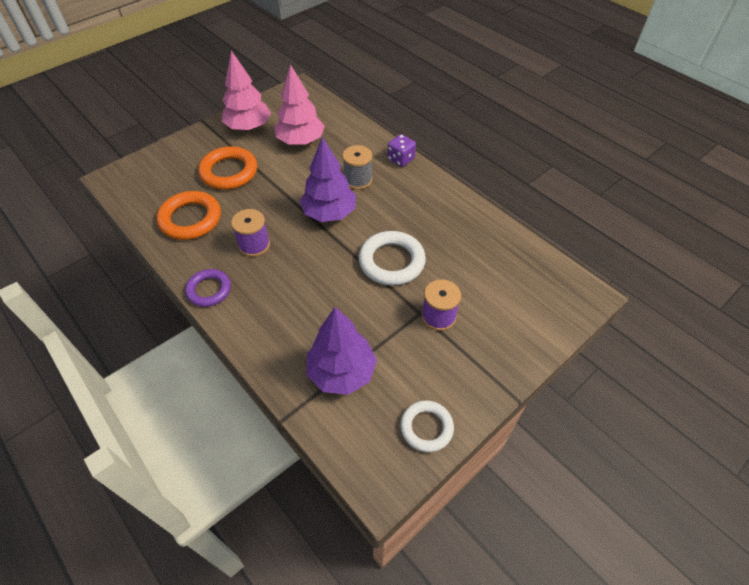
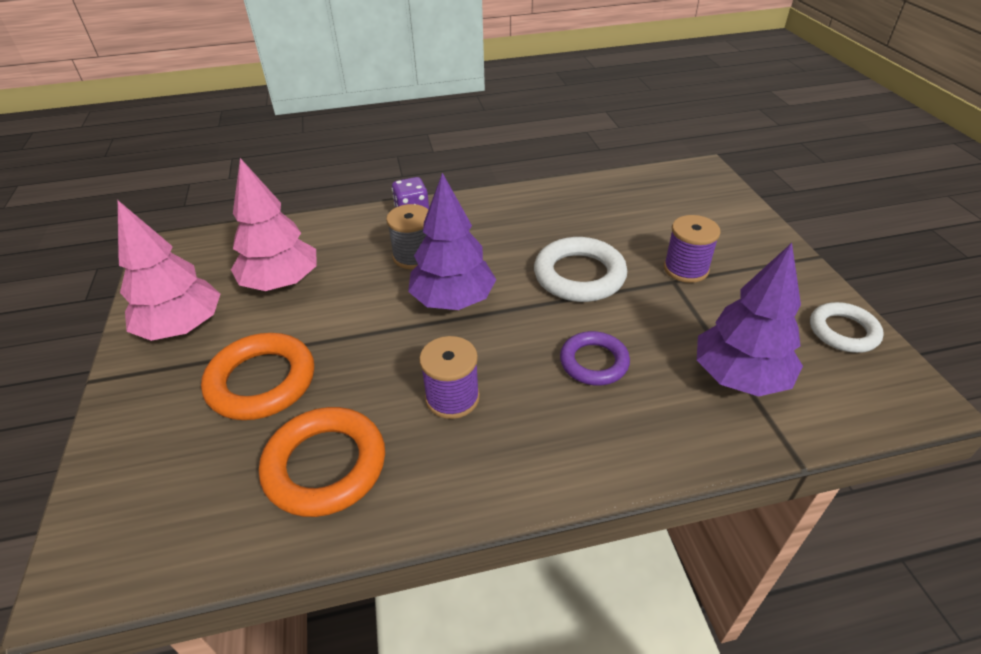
camera: 60 degrees left, 10 degrees down
purple ring [185,269,231,307] -> purple ring moved to [560,331,630,385]

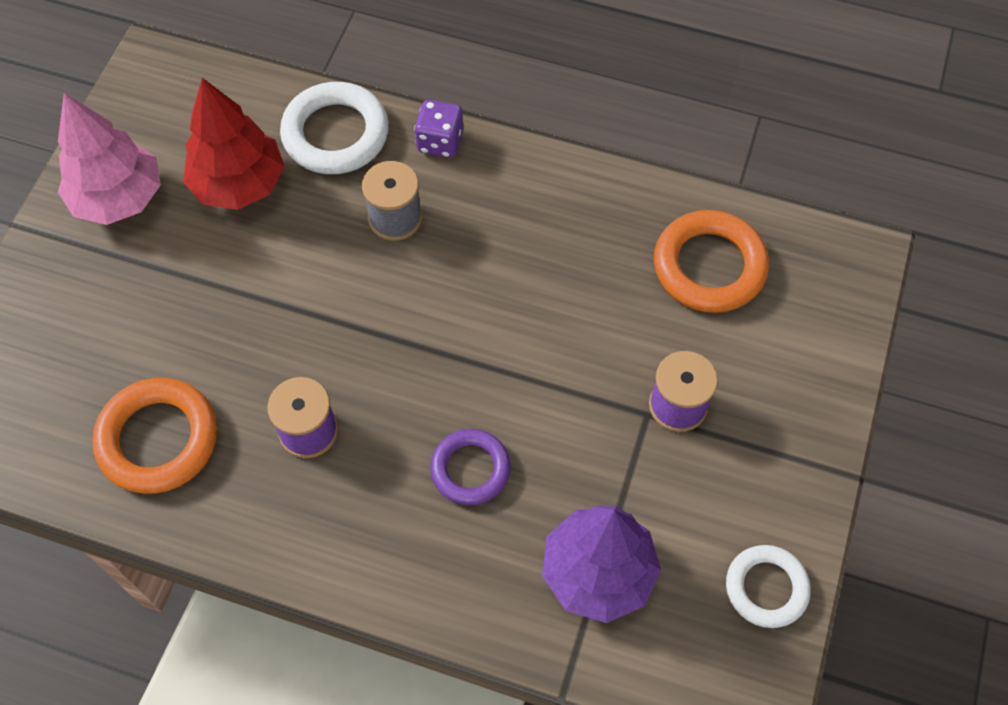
camera: 30 degrees right, 20 degrees up
orange ring [201,333,314,420] -> orange ring moved to [654,210,769,313]
pink tree [231,158,316,291] -> red tree [183,78,285,210]
purple tree [408,173,496,310] -> none
white ring [534,237,627,302] -> white ring moved to [280,82,389,174]

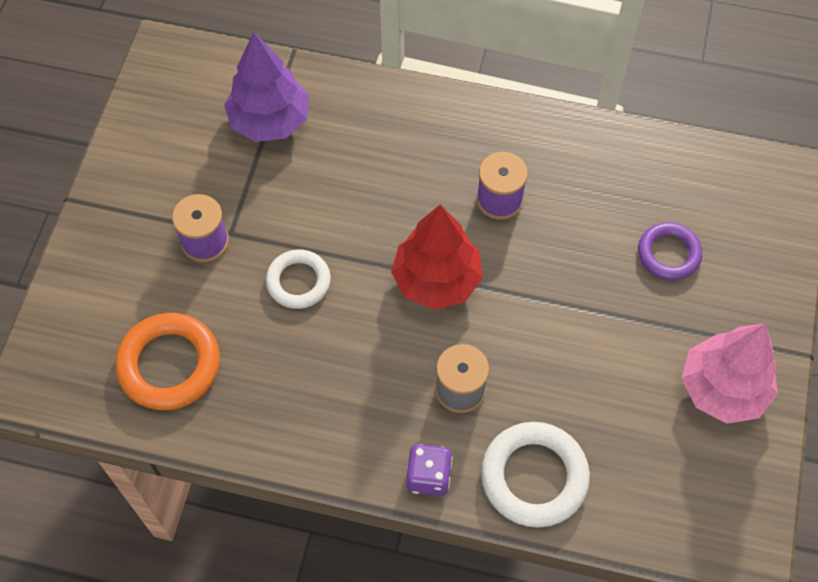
camera: 175 degrees right, 0 degrees up
orange ring [92,378,217,494] -> none
red tree [183,78,285,210] -> red tree moved to [391,204,483,310]
purple ring [430,429,511,505] -> purple ring moved to [638,222,702,281]
white ring [726,545,811,628] -> white ring moved to [266,250,331,309]

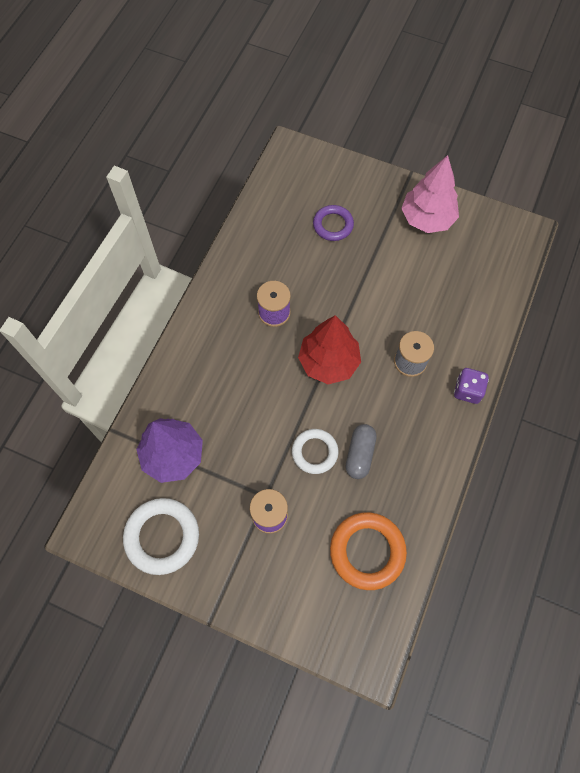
camera: 80 degrees left, 5 degrees up
white ring [481,422,590,527] -> white ring moved to [123,498,199,575]
none -> grey capsule [346,424,377,479]

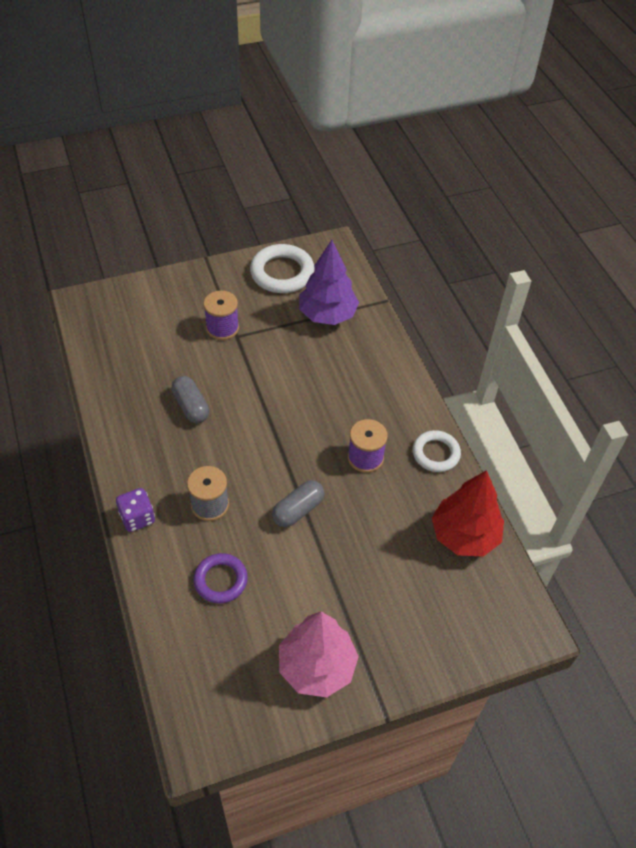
camera: 135 degrees right, 15 degrees down
white ring [292,429,339,474] -> white ring moved to [413,430,461,472]
red tree [298,315,361,384] -> red tree moved to [432,470,504,556]
purple ring [313,205,354,241] -> purple ring moved to [194,553,248,604]
orange ring [330,512,407,590] -> none
none -> grey capsule [272,480,324,527]

